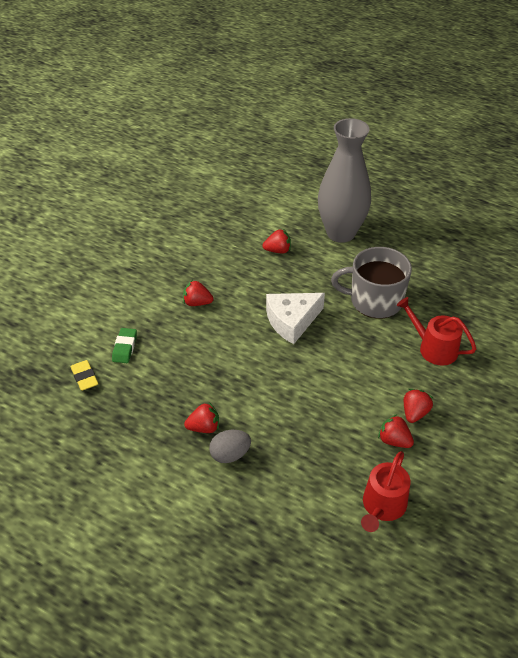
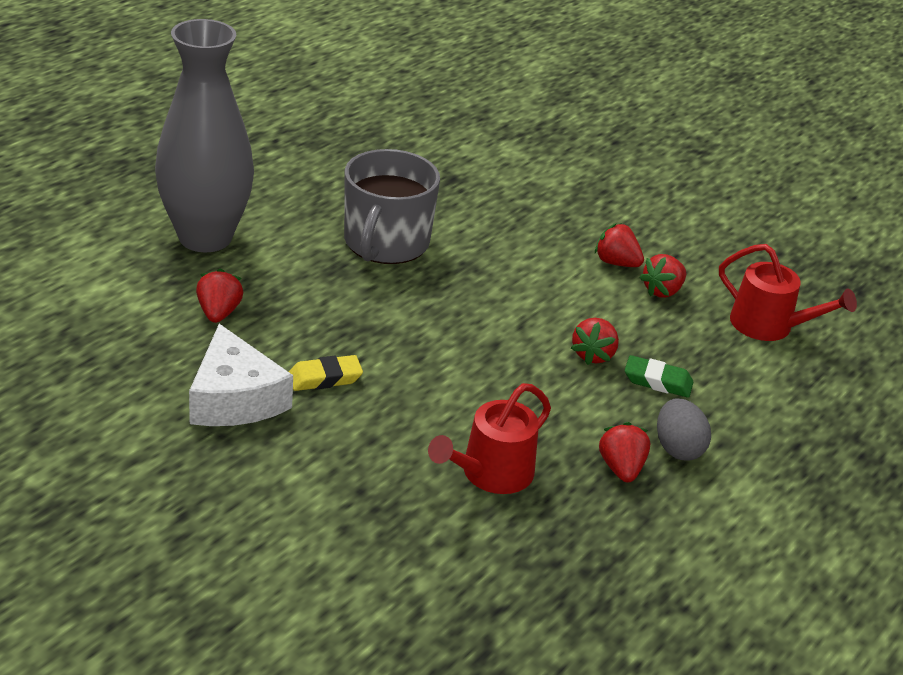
camera: 85 degrees left, 10 degrees down
yellow eraser [71,360,98,391] -> yellow eraser moved to [289,355,363,391]
green eraser [112,328,137,363] -> green eraser moved to [625,355,694,398]
red strawberry [183,280,214,306] -> red strawberry moved to [571,318,619,365]
white cheese [266,293,325,344] -> white cheese moved to [189,324,293,426]
red watering can [396,297,476,366] -> red watering can moved to [428,383,551,494]

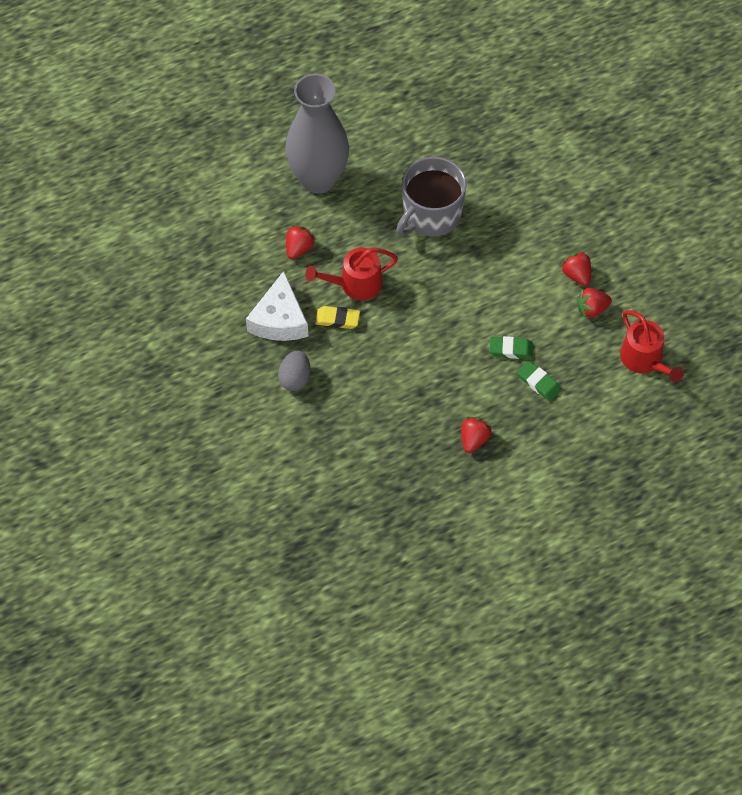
camera: 30 degrees right, 25 degrees up
red watering can [428,383,551,494] -> red watering can moved to [305,248,398,300]
red strawberry [571,318,619,365] -> green eraser [489,336,533,359]
grey egg [657,398,711,461] -> grey egg moved to [278,350,310,391]

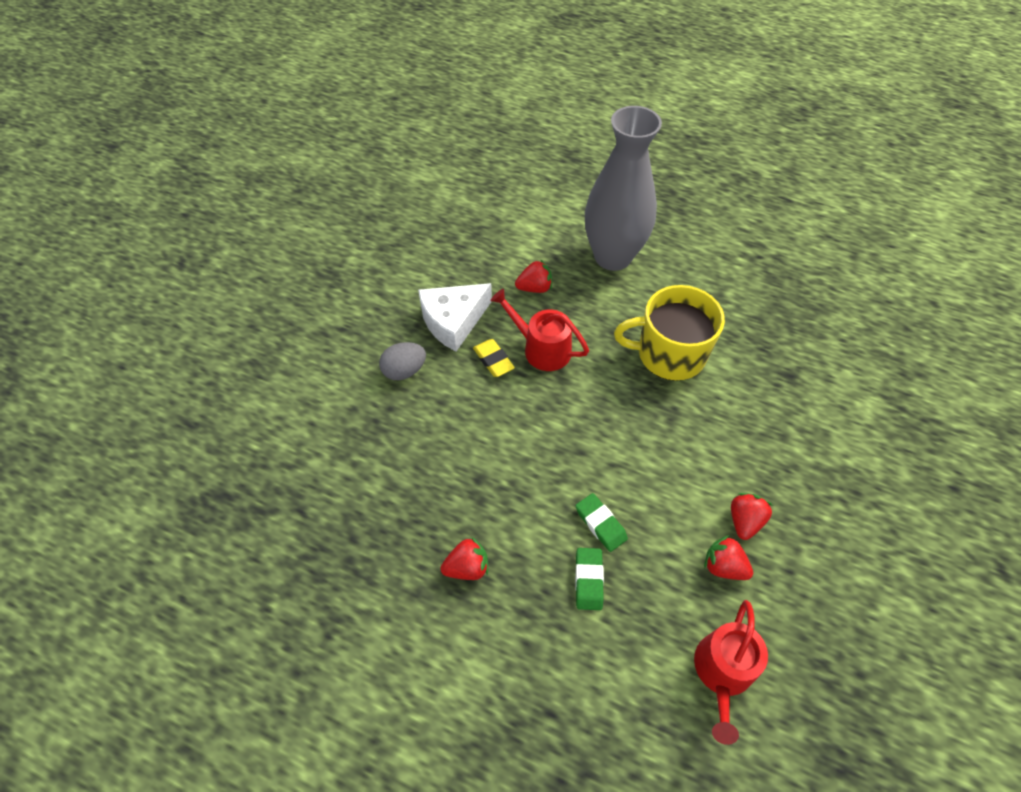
camera: 50 degrees right, 5 degrees down
grey mug [396,157,467,237] -> yellow mug [614,285,725,381]

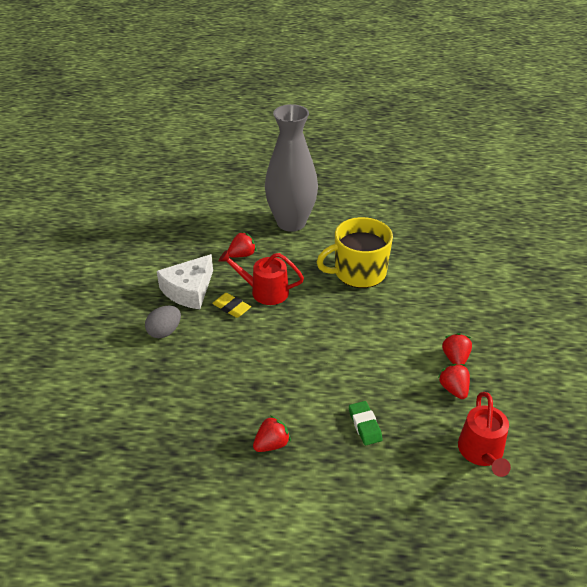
camera: 20 degrees left, 15 degrees down
green eraser [576,493,628,552] -> none
red strawberry [704,535,753,580] -> red strawberry turned 60 degrees clockwise [438,364,470,399]

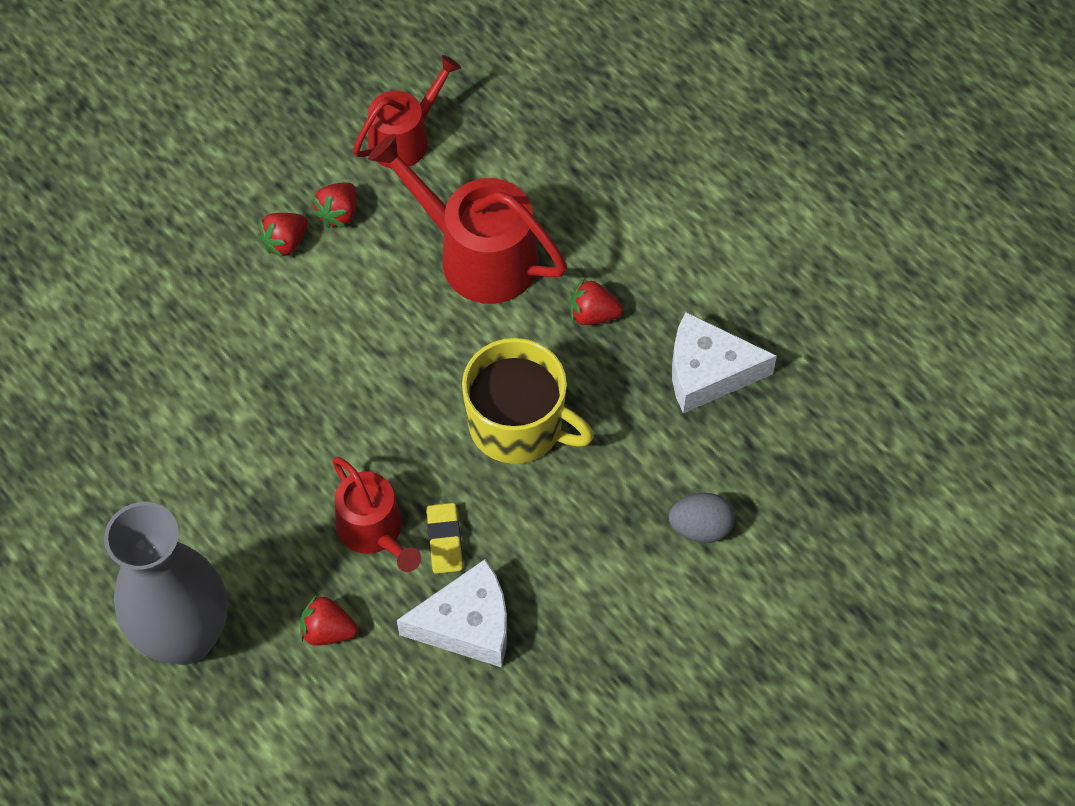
camera: 135 degrees left, 20 degrees up
grey egg [145,306,181,338] -> grey egg moved to [669,493,735,543]
yellow mug [317,217,393,288] -> yellow mug moved to [462,338,594,464]
green eraser [349,401,383,445] -> red watering can [368,134,567,304]
none -> white cheese [672,312,777,413]

